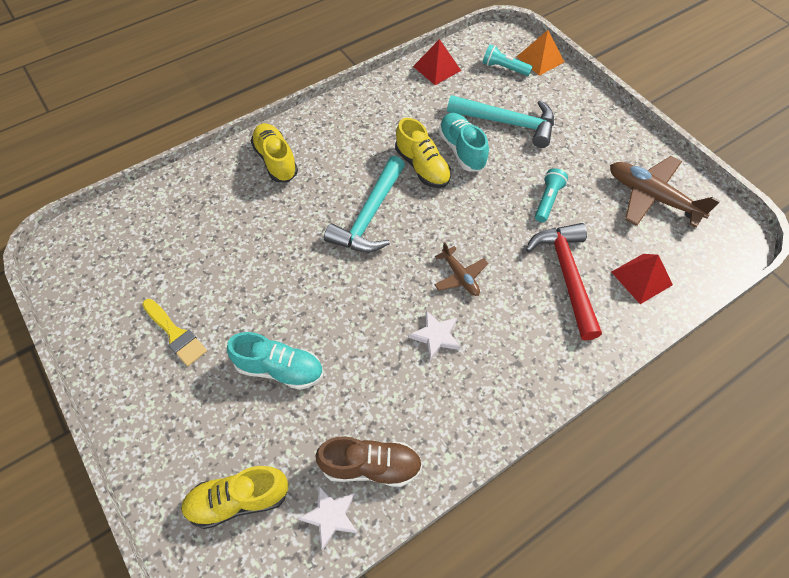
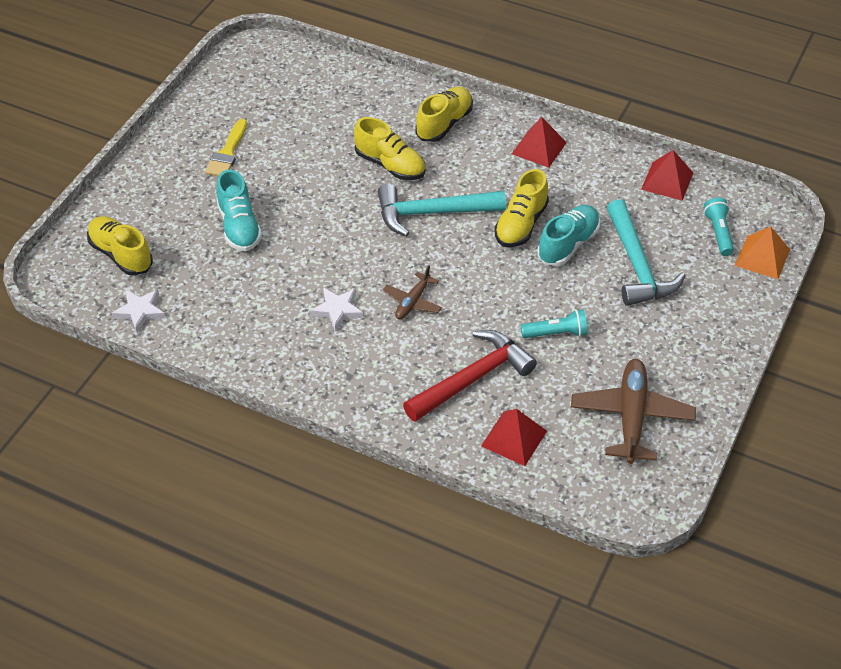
camera: 60 degrees right, 10 degrees down
brown shoe [316,436,422,487] -> none
none -> yellow shoe [354,117,425,180]
none -> red pyramid [512,117,567,168]

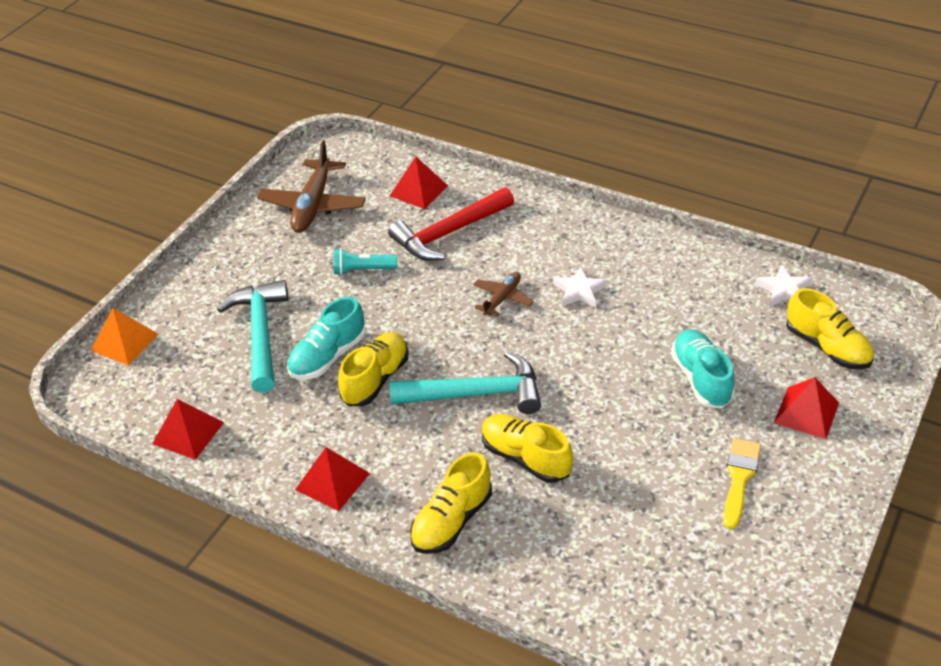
camera: 175 degrees left, 5 degrees down
turquoise flashlight [703,197,734,256] -> none
none -> red pyramid [774,377,839,439]

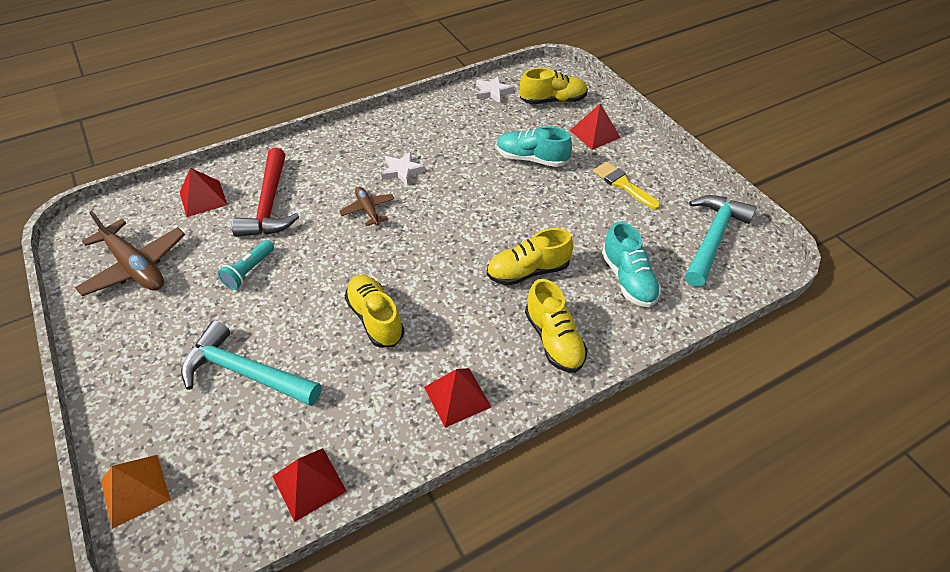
camera: 60 degrees left, 5 degrees up
turquoise shoe [287,297,366,380] -> turquoise shoe moved to [602,222,661,307]
turquoise hammer [390,351,541,414] -> turquoise hammer moved to [685,195,757,287]

